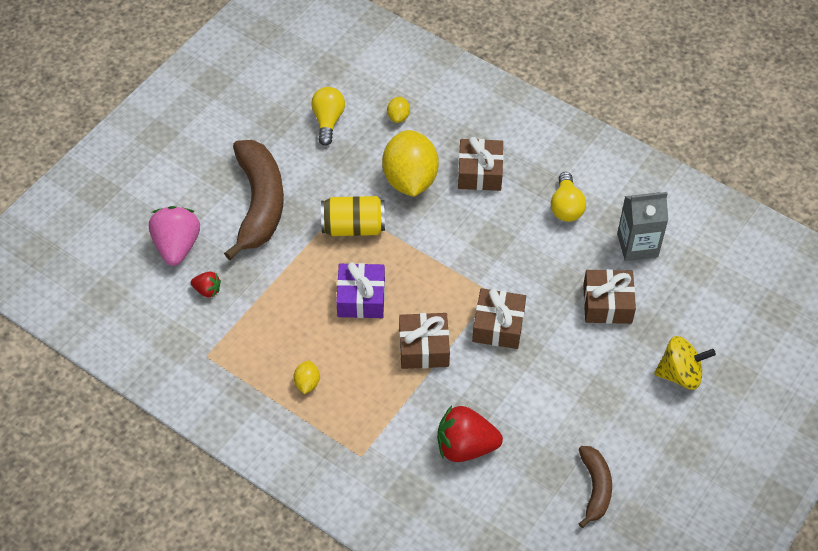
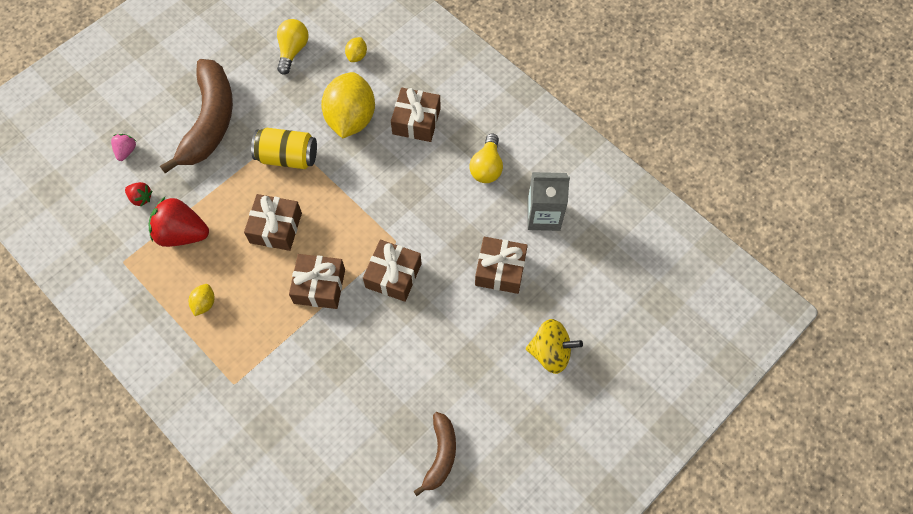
camera: 10 degrees right, 10 degrees up
pink strawberry [149,206,200,266] -> pink strawberry [111,134,136,161], size x0.50
purple gift [336,262,385,318] -> brown gift [244,194,302,251]
red strawberry [437,406,503,462] -> red strawberry moved to [149,197,209,247]

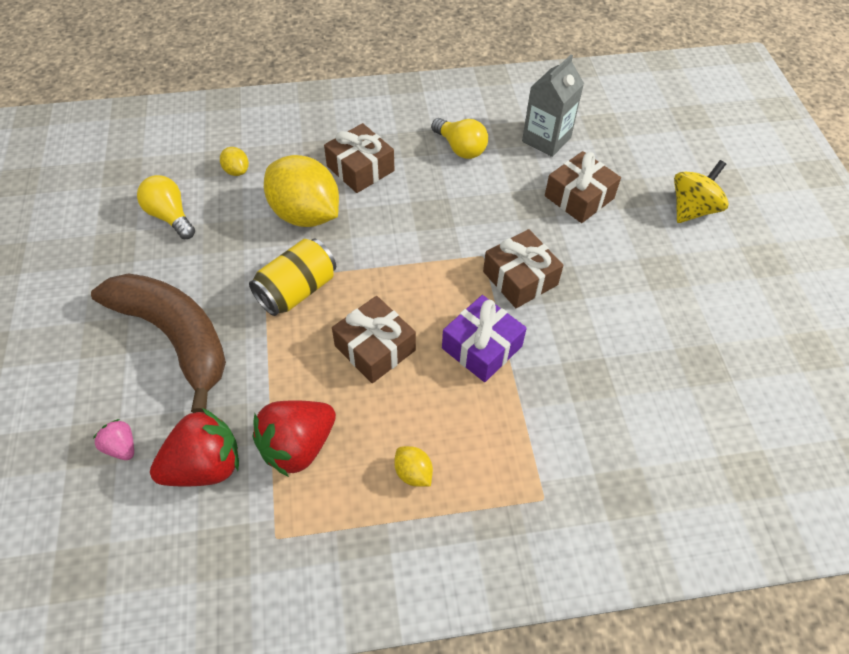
camera: 55 degrees left, 10 degrees down
red strawberry [125,182,152,207] -> red strawberry [150,408,239,486], size x2.00
brown gift [289,254,345,309] -> purple gift [442,295,527,382]
brown banana [413,412,456,496] -> none

